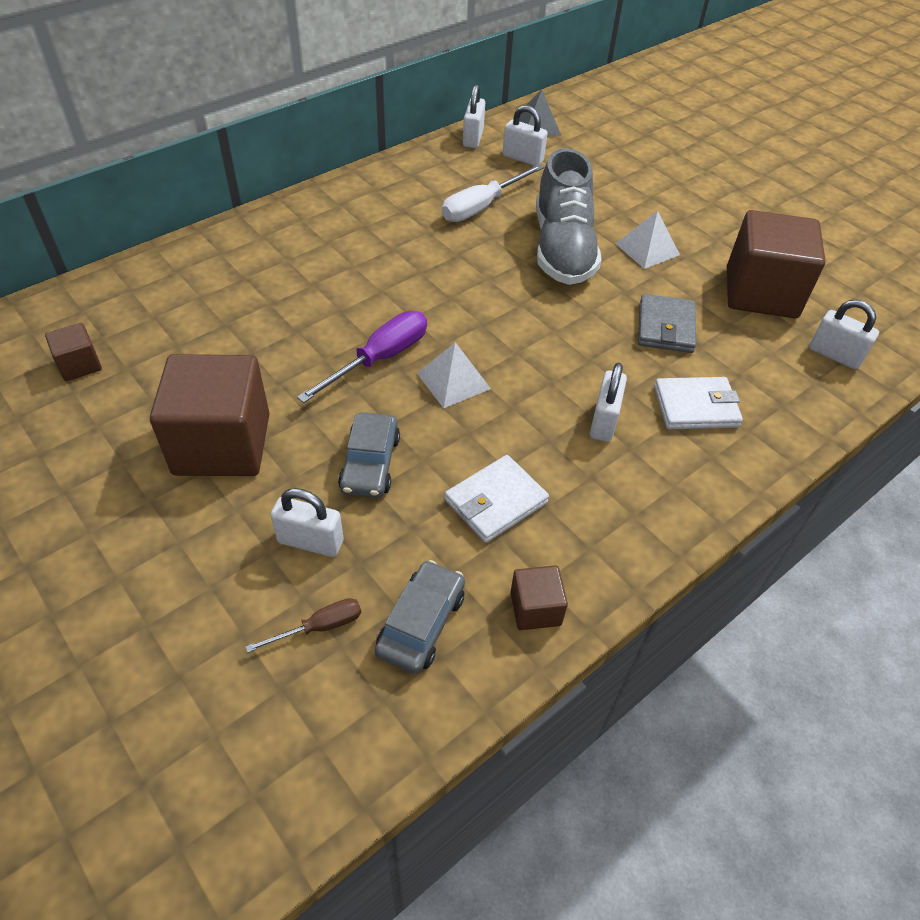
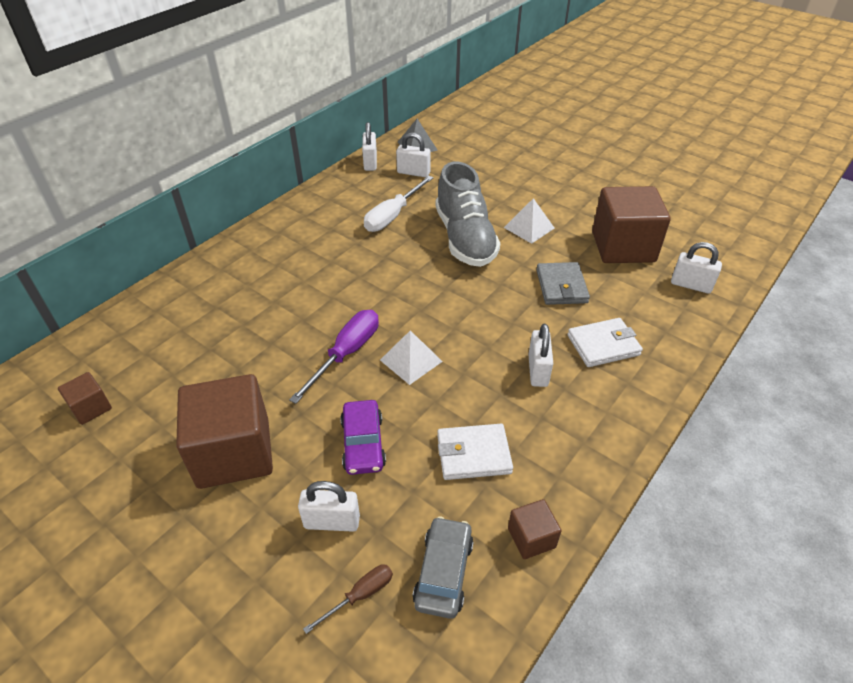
camera: 10 degrees left, 5 degrees down
grey car [338,412,400,498] -> purple car [340,400,386,475]
white wallet [445,455,549,543] -> white wallet turned 45 degrees clockwise [437,424,513,480]

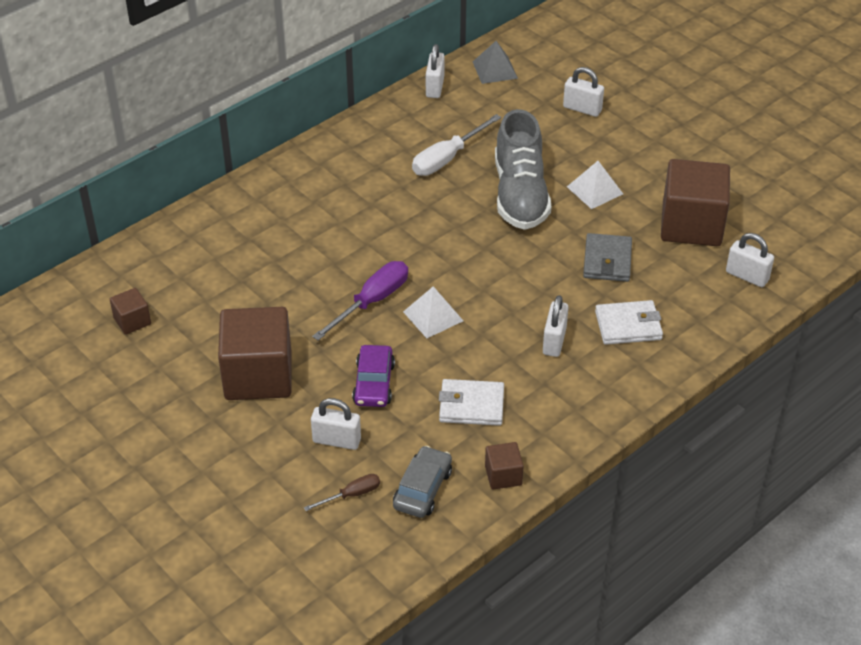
camera: 10 degrees right, 0 degrees up
white padlock [396,133,431,177] -> white padlock moved to [563,67,604,117]

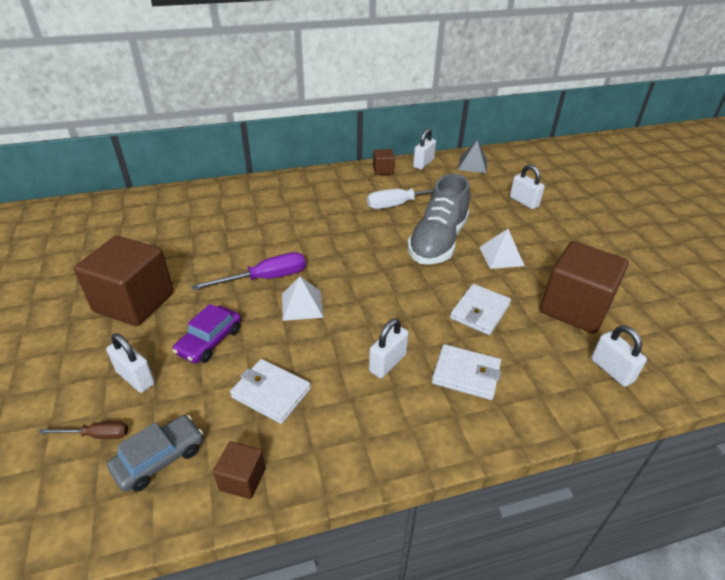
camera: 25 degrees right, 5 degrees down
brown cube [110,288,151,335] -> brown cube moved to [373,149,395,175]
grey wallet [583,233,632,282] -> white wallet [450,284,511,335]

